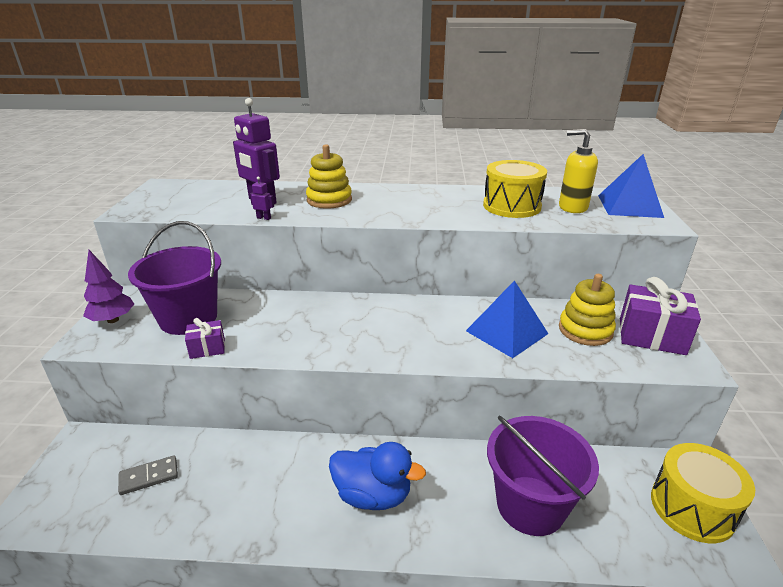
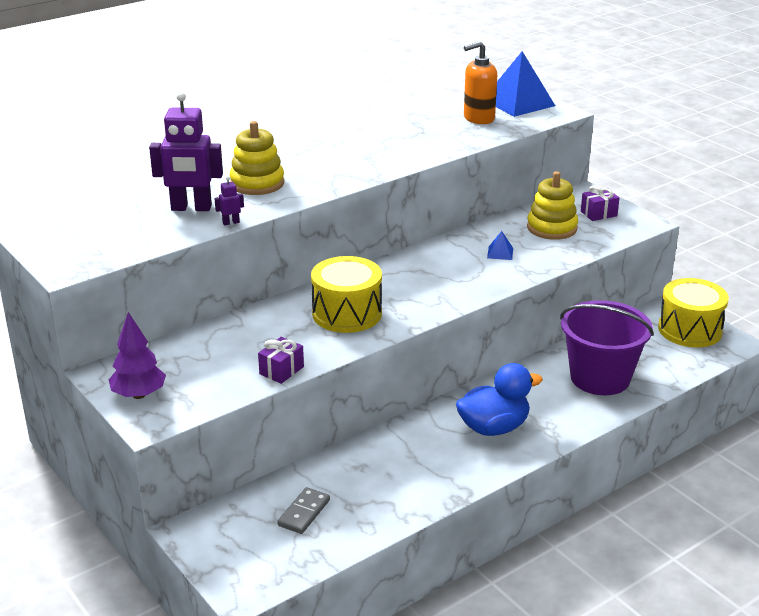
camera: 40 degrees left, 0 degrees up
purple bucket [128,221,221,335] -> none
blue pyramid [466,280,548,358] -> blue pyramid [487,231,513,260], size x0.43
yellow drum [483,160,547,218] -> yellow drum moved to [311,256,382,333]
yellow soap dispenser [559,129,598,213] -> orange soap dispenser [464,41,497,124]
purple gift [620,277,701,355] -> purple gift [581,185,619,221], size x0.54

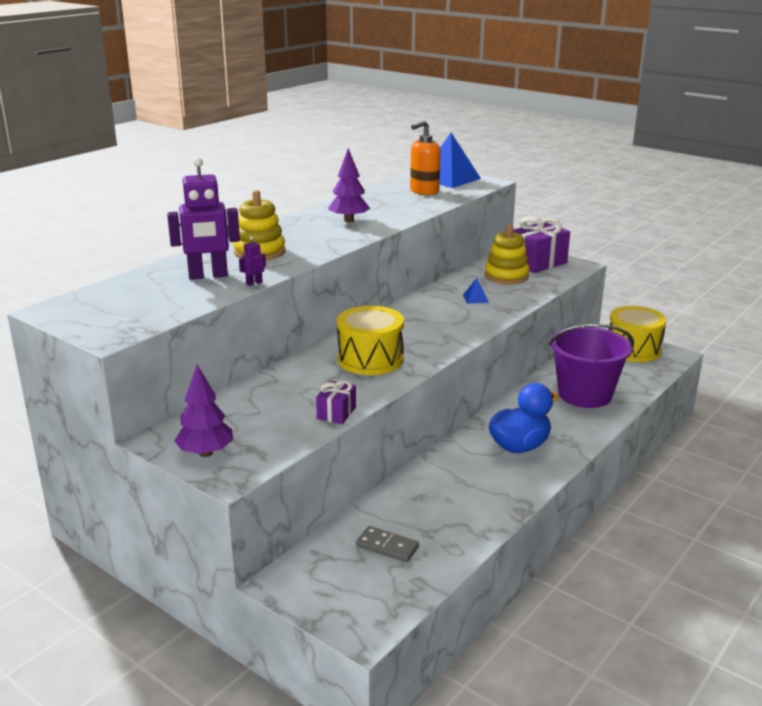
camera: 15 degrees left, 5 degrees down
grey domino [277,487,330,534] -> grey domino turned 75 degrees counterclockwise [356,526,419,563]
purple gift [581,185,619,221] -> purple gift [513,216,570,273], size x1.86
none -> purple tree [328,148,370,222]

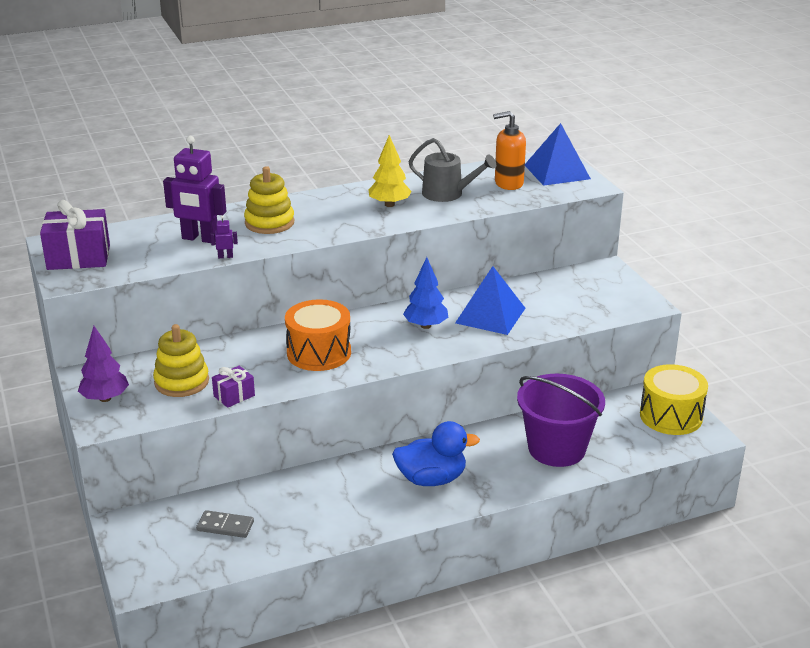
camera: 30 degrees right, 5 degrees up
purple tree [328,148,370,222] -> yellow tree [369,135,412,207]
yellow drum [337,306,404,375] -> orange drum [285,299,351,371]
grey domino [356,526,419,563] -> grey domino turned 45 degrees counterclockwise [196,510,254,538]
blue pyramid [463,278,489,304] -> blue pyramid [455,266,525,335], size x2.33
yellow stacking toy [485,224,529,285] -> yellow stacking toy moved to [153,324,209,397]
purple gift [513,216,570,273] -> purple gift moved to [40,200,110,270]
none -> blue tree [403,257,448,329]
none -> grey watering can [409,138,496,202]

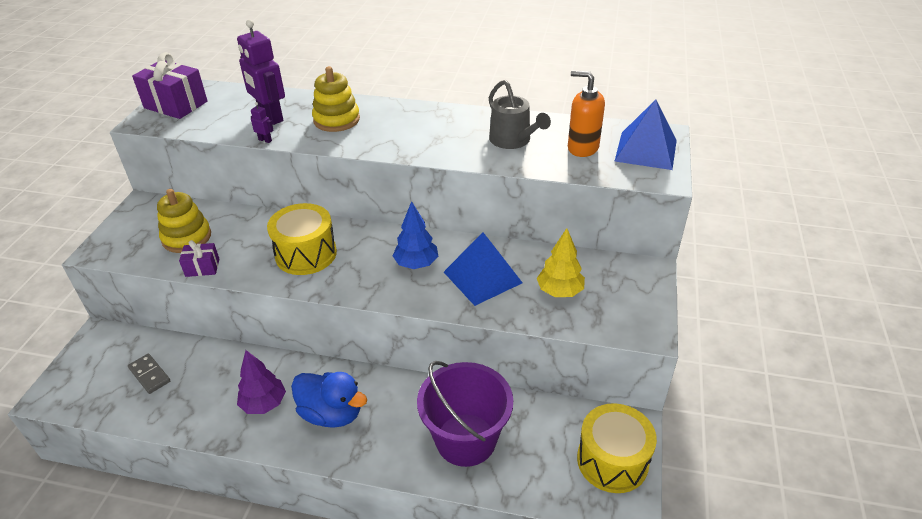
camera: 35 degrees right, 10 degrees up
purple tree [78,326,129,402] -> purple tree moved to [237,350,286,414]
orange drum [285,299,351,371] -> yellow drum [267,203,337,275]
yellow tree [369,135,412,207] -> yellow tree moved to [537,228,585,297]

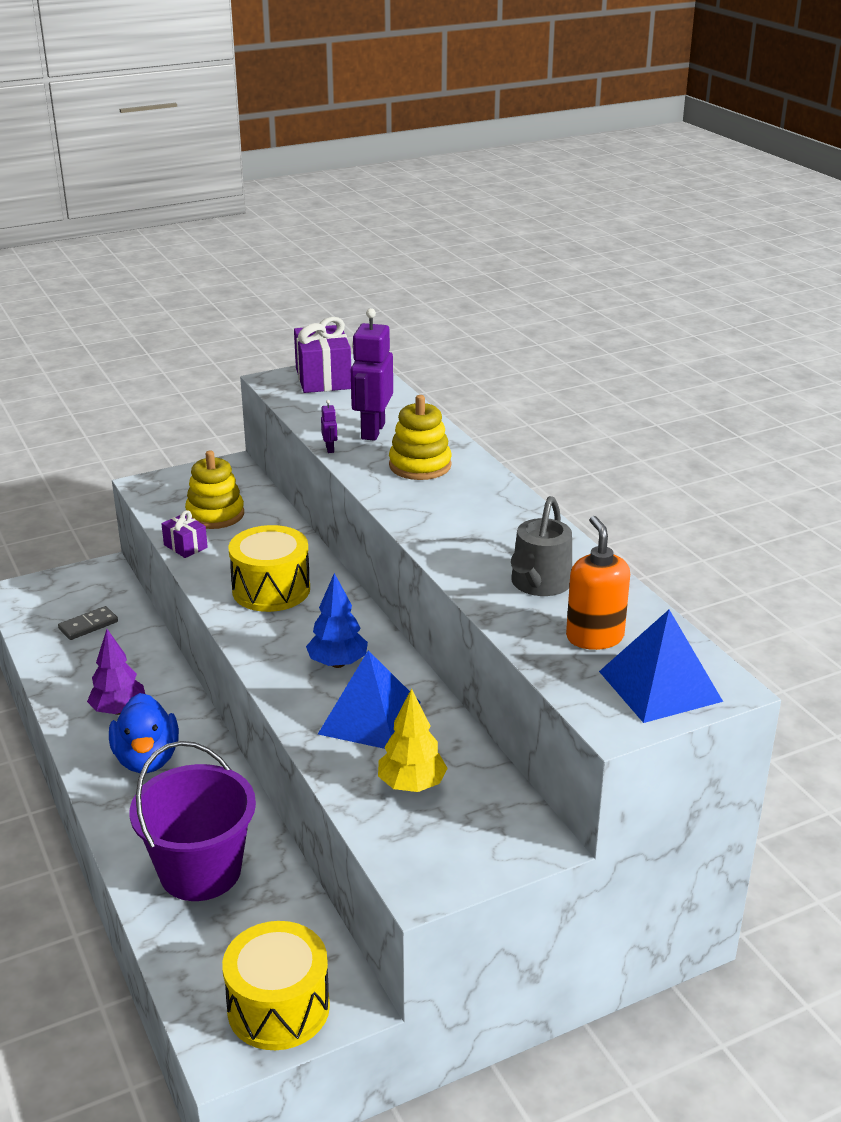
camera: 50 degrees right, 10 degrees down
grey domino [128,354,170,394] -> grey domino turned 45 degrees clockwise [58,606,118,640]

